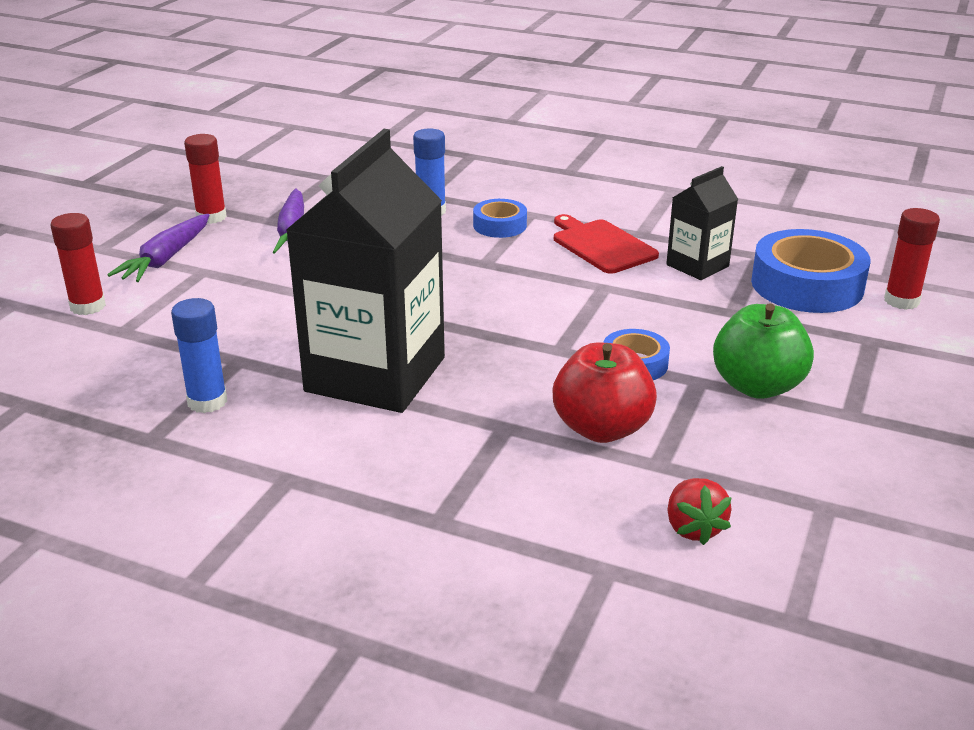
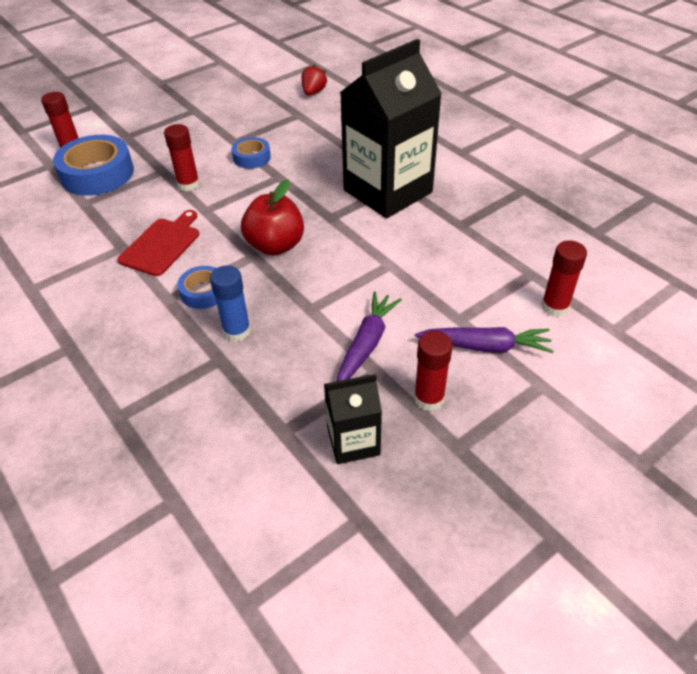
camera: 150 degrees left, 15 degrees up
purple carrot [107,214,210,282] -> purple carrot turned 45 degrees clockwise [415,327,553,353]
blue glue stick [171,298,227,413] -> none
red apple [553,343,657,443] -> red apple moved to [241,179,304,256]
red cutting board [554,214,659,274] -> red cutting board turned 150 degrees counterclockwise [117,210,199,276]
black carton [666,166,738,280] -> black carton moved to [324,374,382,464]
green apple [713,303,814,399] -> none
none -> red glue stick [164,124,200,191]

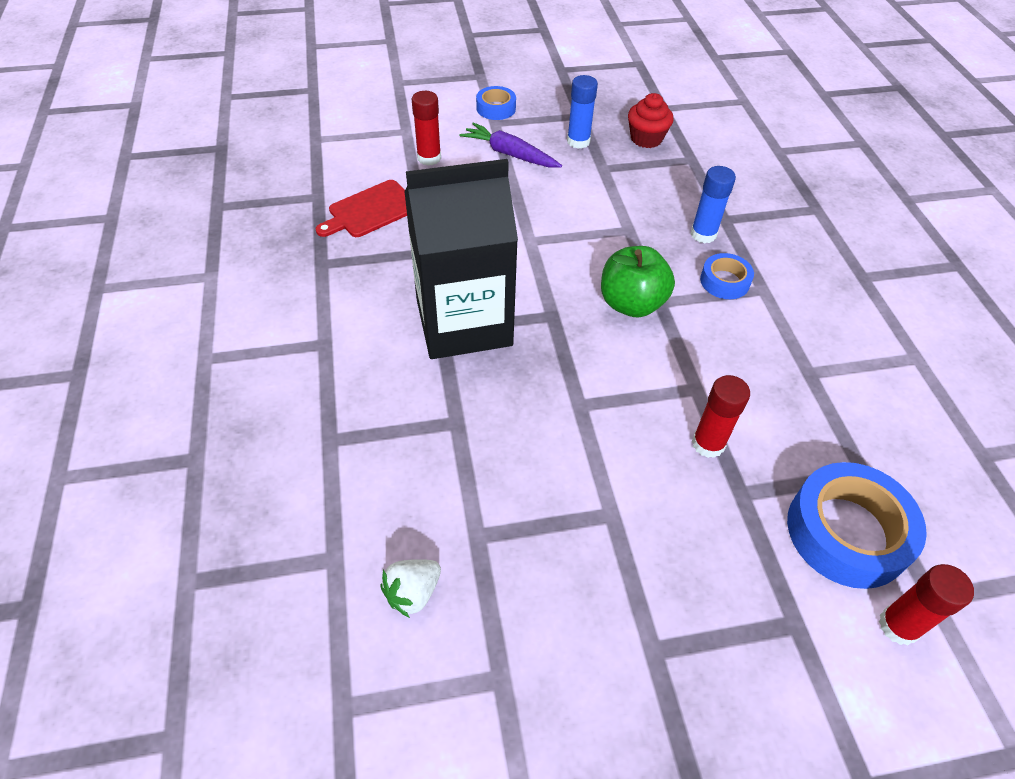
camera: 155 degrees left, 5 degrees up
red cutting board [117,210,199,276] -> red cutting board moved to [316,180,407,237]
blue tape [232,137,271,169] -> blue tape moved to [476,86,516,120]
red apple [241,179,304,256] -> green apple [601,246,675,318]
red strawberry [301,65,327,96] -> white strawberry [380,559,441,618]
black carton [324,374,382,464] -> red cupcake [628,93,674,148]
purple carrot [337,292,402,381] -> none
red glue stick [414,331,453,411] -> blue glue stick [567,75,598,149]

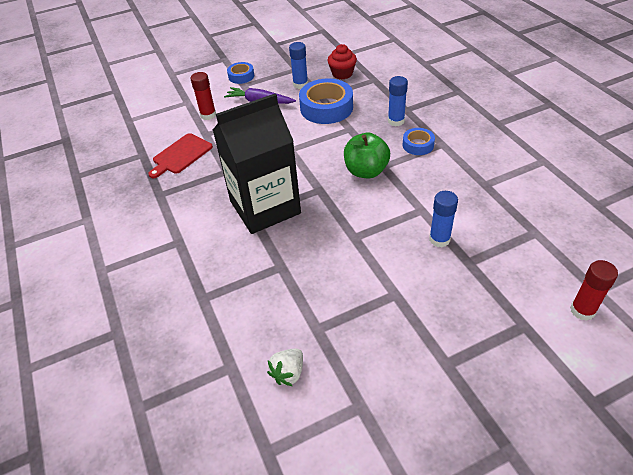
camera: 10 degrees left, 5 degrees down
red glue stick [692,375,750,458] -> blue glue stick [429,191,458,247]
blue tape [787,462,927,589] -> blue tape moved to [299,78,353,124]

